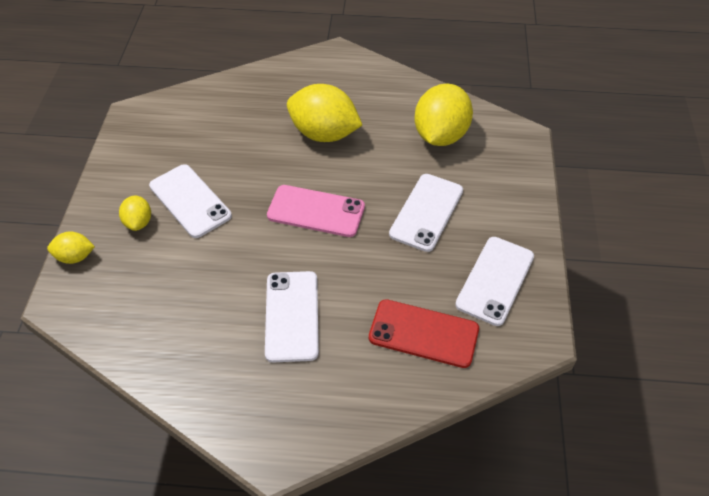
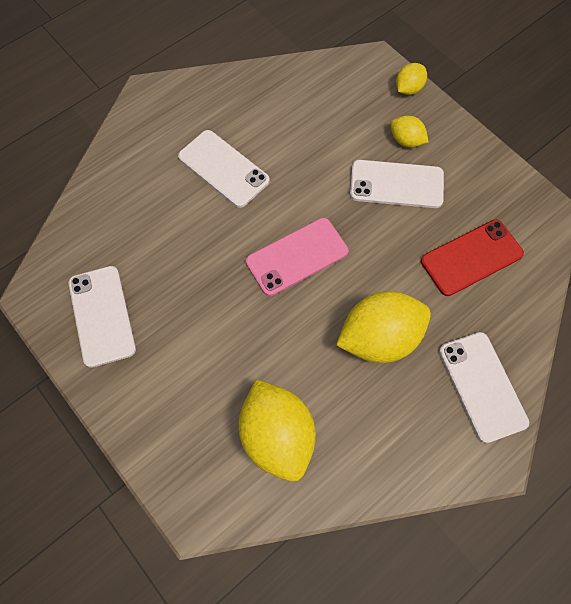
camera: 135 degrees right, 15 degrees up
red phone [369,299,479,368] -> red phone moved to [421,219,524,296]
white phone [389,174,463,252] -> white phone moved to [439,332,529,443]

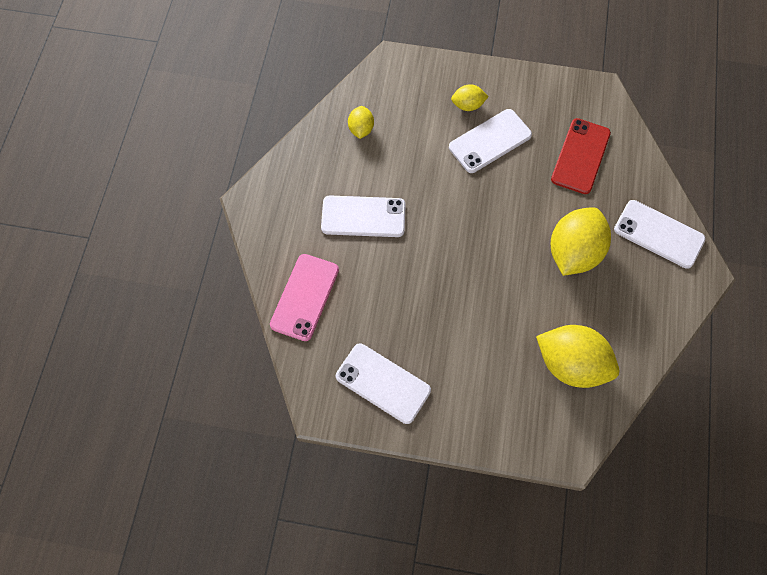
camera: 40 degrees left, 0 degrees up
pink phone [246,218,348,296] -> pink phone moved to [270,254,339,341]
yellow lemon [396,63,427,95] -> yellow lemon moved to [348,106,374,139]

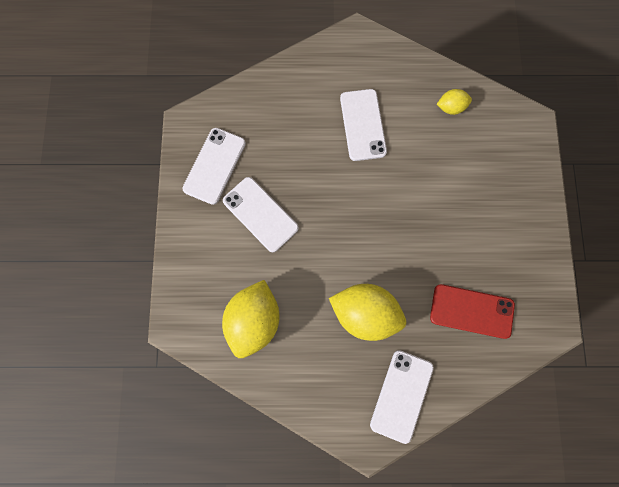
camera: 80 degrees right, 10 degrees up
pink phone [270,254,339,341] -> none
white phone [449,109,532,173] -> white phone moved to [223,177,299,252]
yellow lemon [451,84,489,111] -> none

